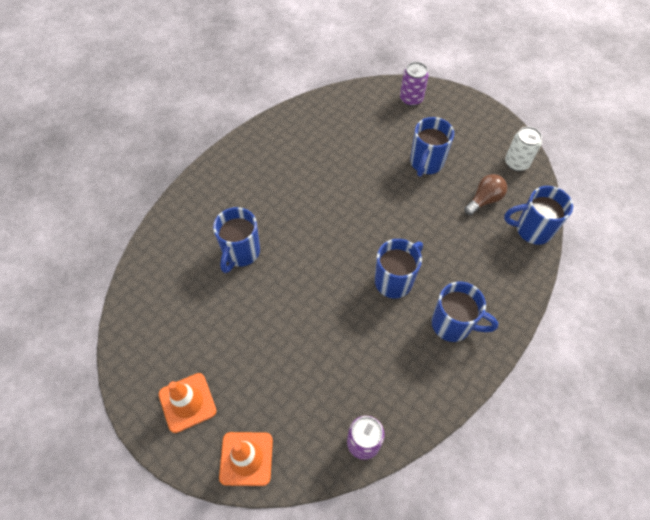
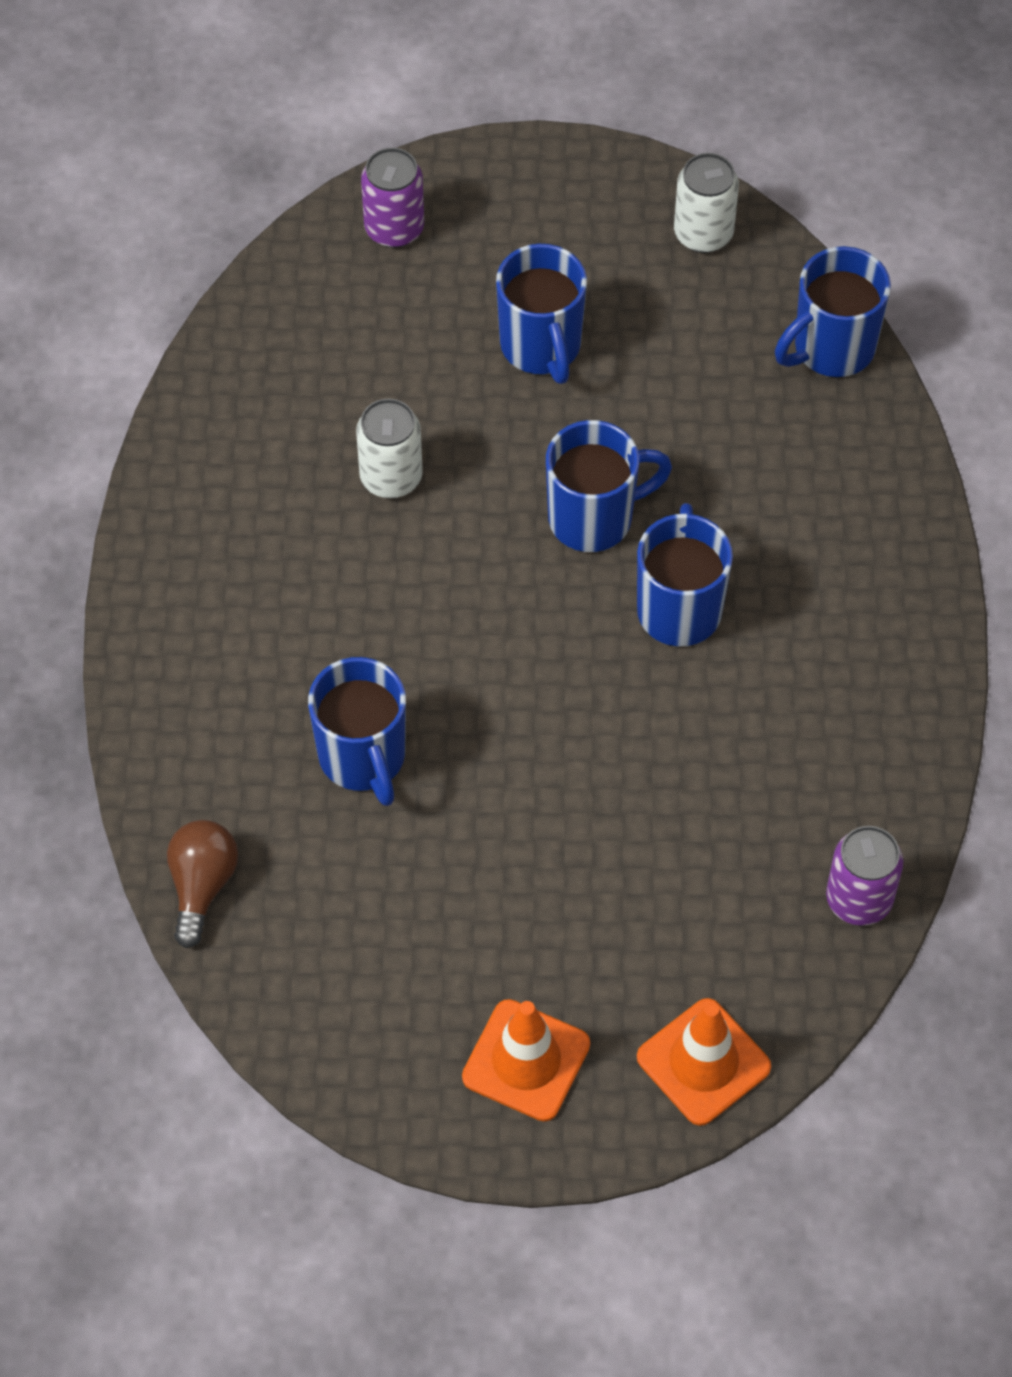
camera: 40 degrees left, 0 degrees up
blue mug [432,282,498,342] -> blue mug moved to [546,420,672,552]
brown light bulb [464,174,507,215] -> brown light bulb moved to [167,820,238,948]
none -> white can [356,399,423,498]

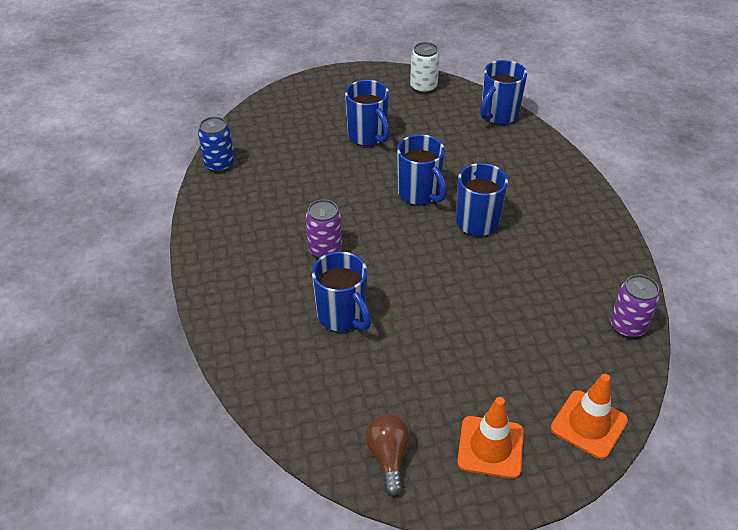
camera: 15 degrees left, 15 degrees down
brown light bulb [167,820,238,948] -> brown light bulb moved to [365,414,410,496]
white can [356,399,423,498] -> none
purple can [361,148,424,248] -> purple can moved to [306,199,342,258]
blue mug [546,420,672,552] -> blue mug turned 90 degrees clockwise [397,134,447,205]
none -> blue can [198,117,234,172]

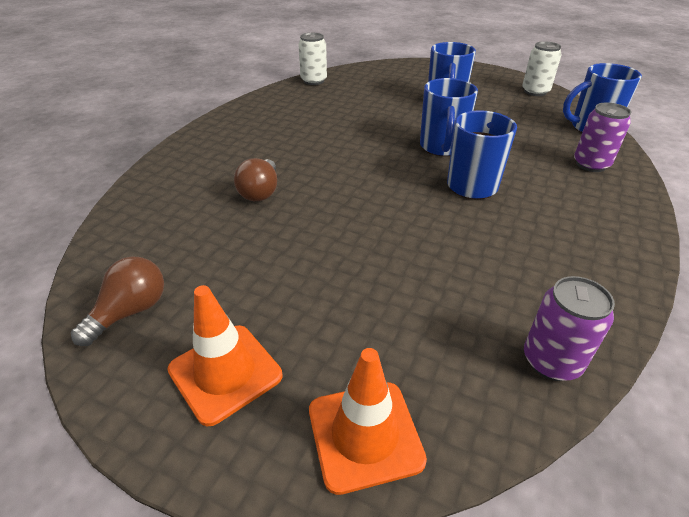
camera: 40 degrees right, 5 degrees down
blue can [198,117,234,172] -> white can [298,33,327,85]
purple can [306,199,342,258] -> purple can moved to [574,103,631,172]
blue mug [312,251,371,332] -> brown light bulb [234,158,277,201]

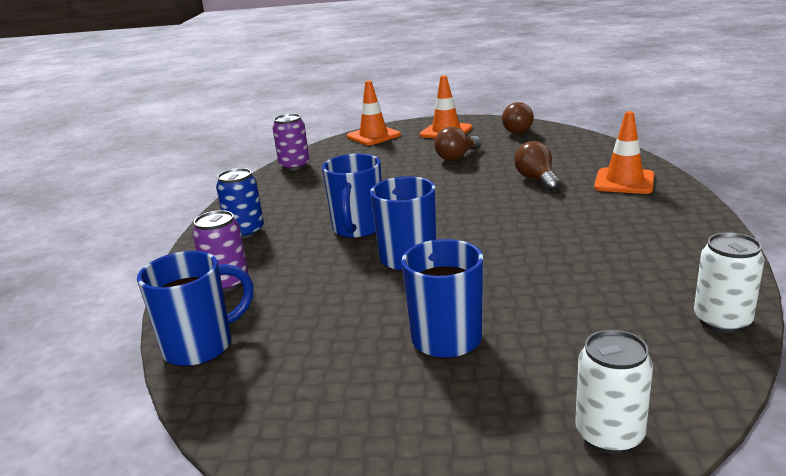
camera: 160 degrees right, 15 degrees down
white can [522,41,561,96] -> white can moved to [575,330,653,454]
none -> blue can [216,168,264,239]
none -> brown light bulb [434,127,481,161]
none -> orange traffic cone [594,111,654,194]

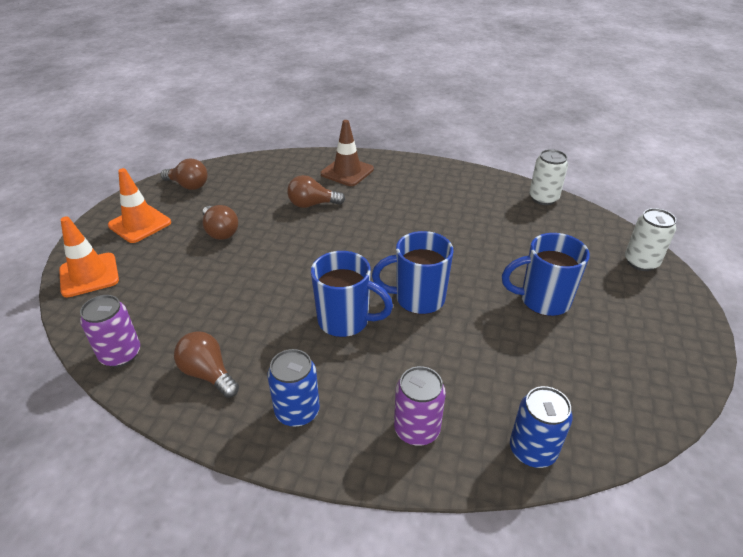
camera: 80 degrees left, 15 degrees up
blue mug [137,251,254,367] -> blue can [510,386,573,468]
orange traffic cone [594,111,654,194] -> brown traffic cone [321,120,374,186]
none -> brown light bulb [174,331,239,398]

